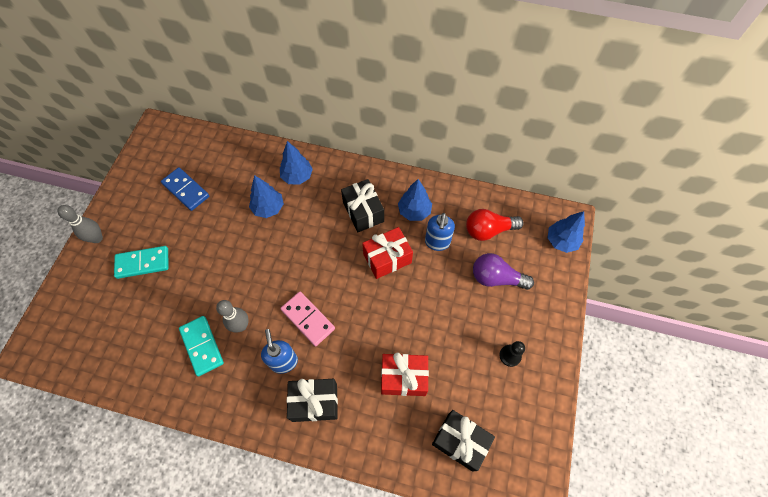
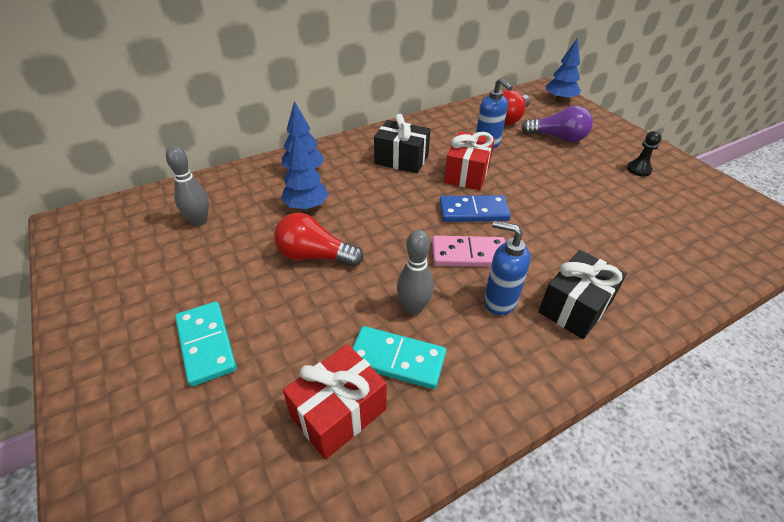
camera: 45 degrees left, 20 degrees down
grey bowling pin [57,205,103,243] -> grey bowling pin moved to [166,146,209,226]
turquoise domino [114,246,168,279] -> turquoise domino turned 60 degrees counterclockwise [175,302,237,387]
blue domino [161,167,209,211] -> blue domino moved to [439,195,511,222]
red gift [381,352,429,396] -> red gift moved to [283,344,387,460]
blue tree [398,179,432,221] -> none
black gift [432,410,495,472] -> none
purple light bulb [473,253,534,290] -> purple light bulb turned 135 degrees counterclockwise [521,106,593,142]
none -> red light bulb [274,213,363,267]

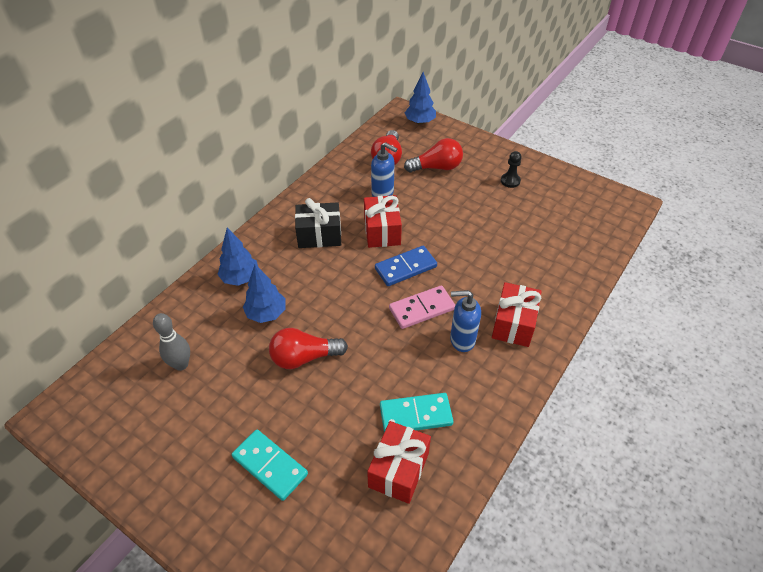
camera: 25 degrees left, 5 degrees up
grey bowling pin [397,230,434,315] -> none
purple light bulb [521,106,593,142] -> red light bulb [404,138,463,172]
black gift [538,250,627,339] -> red gift [492,282,542,347]

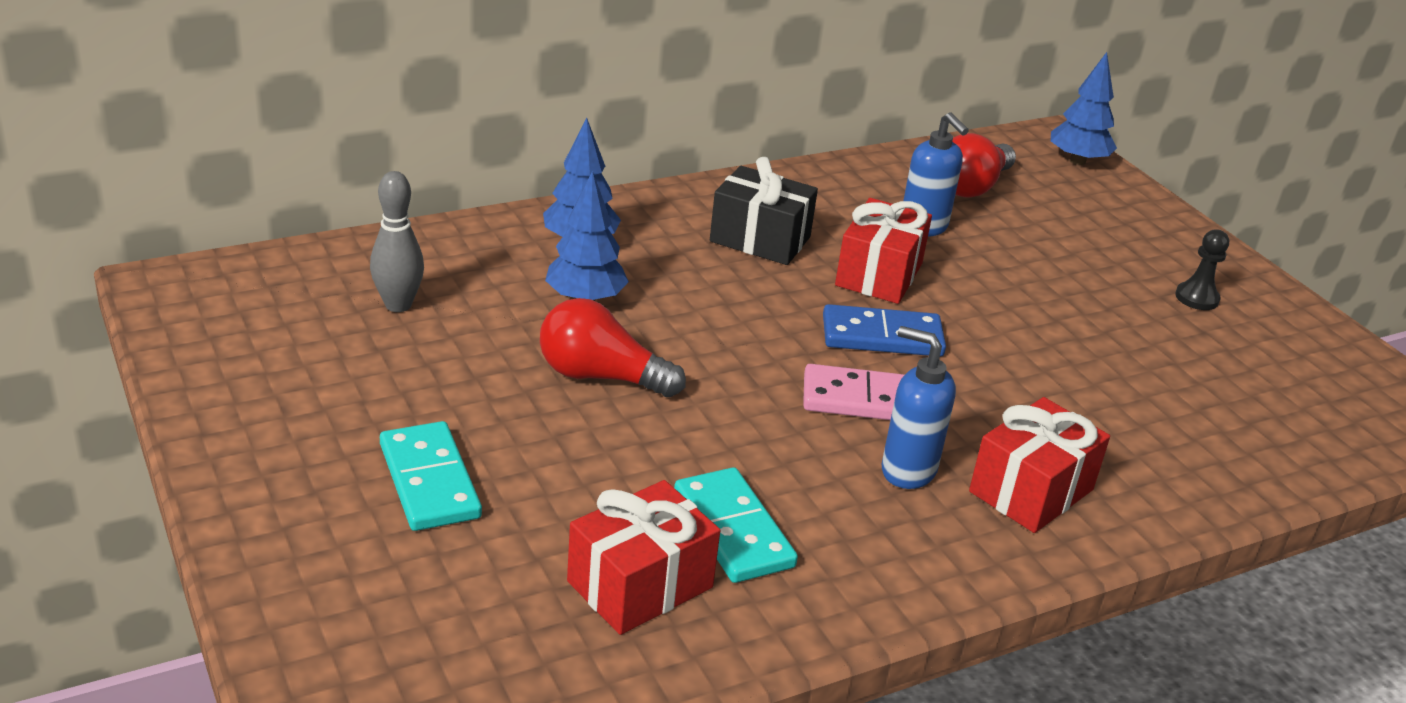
camera: 25 degrees right, 15 degrees down
turquoise domino [380,393,453,432] -> turquoise domino turned 45 degrees clockwise [674,467,798,583]
red light bulb [404,138,463,172] -> none

